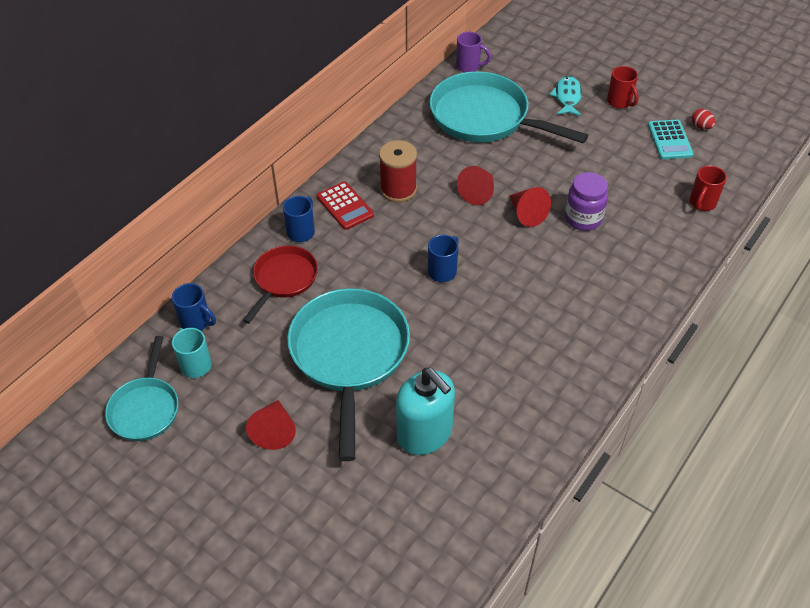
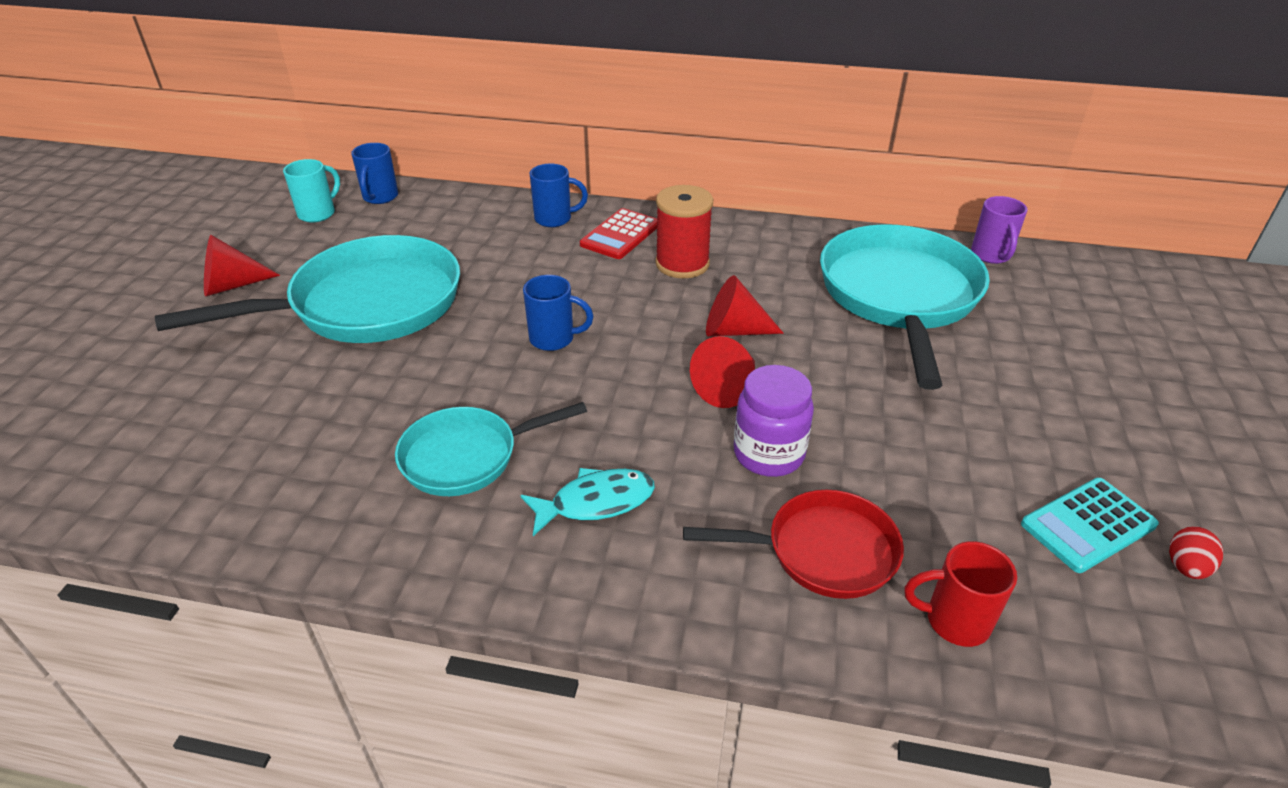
camera: 65 degrees right, 10 degrees down
turquoise pan [105,336,179,441] -> turquoise pan moved to [395,402,587,496]
red pan [243,245,318,324] -> red pan moved to [683,490,904,599]
turquoise soap dispenser [396,368,455,455] -> none
turquoise fish [549,76,582,116] -> turquoise fish moved to [521,468,655,536]
red mug [607,66,639,109] -> none

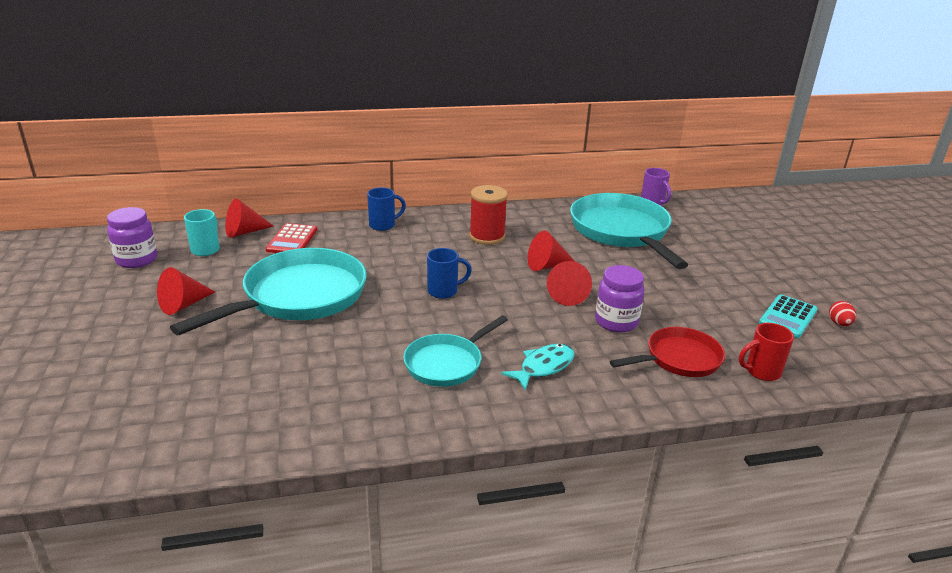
camera: 25 degrees left, 10 degrees down
blue mug [351,143,398,204] -> red cone [225,199,273,238]
red calculator [580,208,658,259] -> red calculator moved to [266,223,317,253]
none -> purple jar [107,207,157,268]

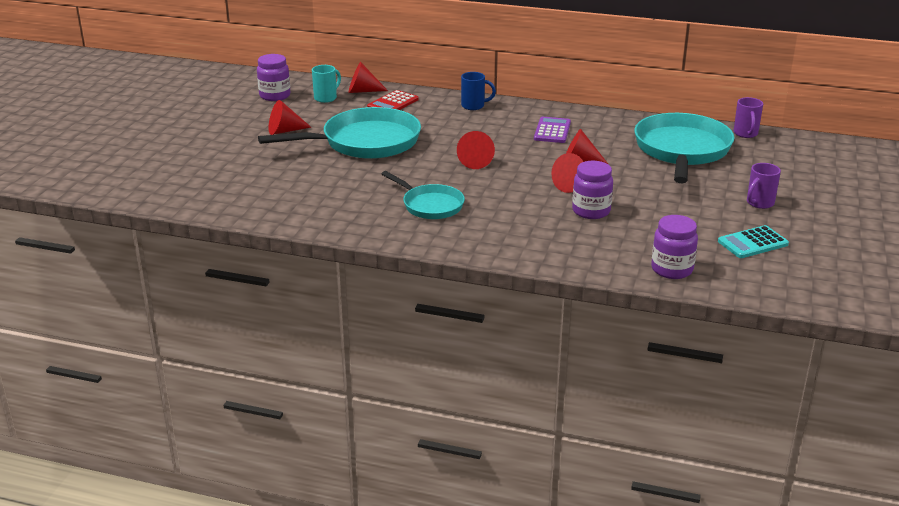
camera: 30 degrees right, 0 degrees up
turquoise pan [403,315,508,387] -> turquoise pan turned 120 degrees counterclockwise [382,171,465,219]
blue mug [427,248,472,299] -> red cone [457,131,495,169]
red spool [469,185,508,245] -> purple calculator [534,117,571,143]
turquoise fish [501,344,575,391] -> none
red pan [610,327,725,377] -> none
red mug [739,323,794,381] -> purple jar [651,215,698,279]
red egg [829,301,856,326] -> none
none -> purple mug [747,163,781,209]

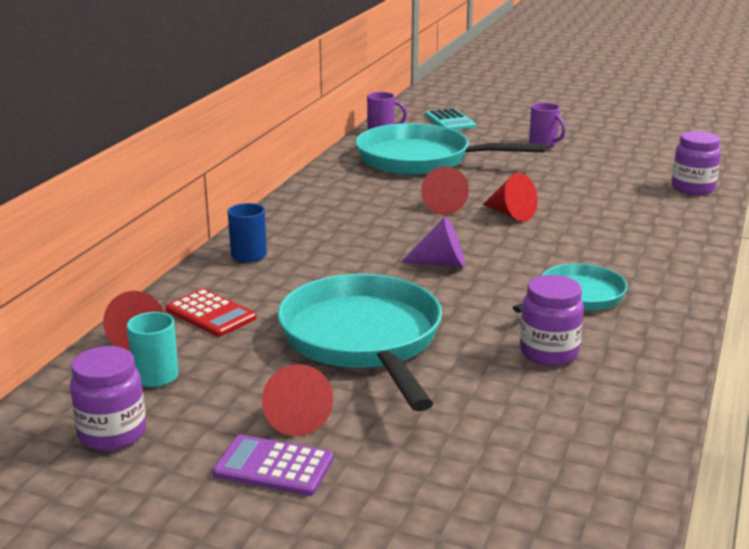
camera: 85 degrees left, 5 degrees down
red cone [457,131,495,169] -> purple cone [401,216,465,267]
purple calculator [534,117,571,143] -> purple calculator moved to [213,435,334,496]
purple jar [572,161,613,219] -> purple jar moved to [520,275,584,366]
turquoise calculator [718,225,789,258] -> turquoise calculator moved to [425,108,476,130]

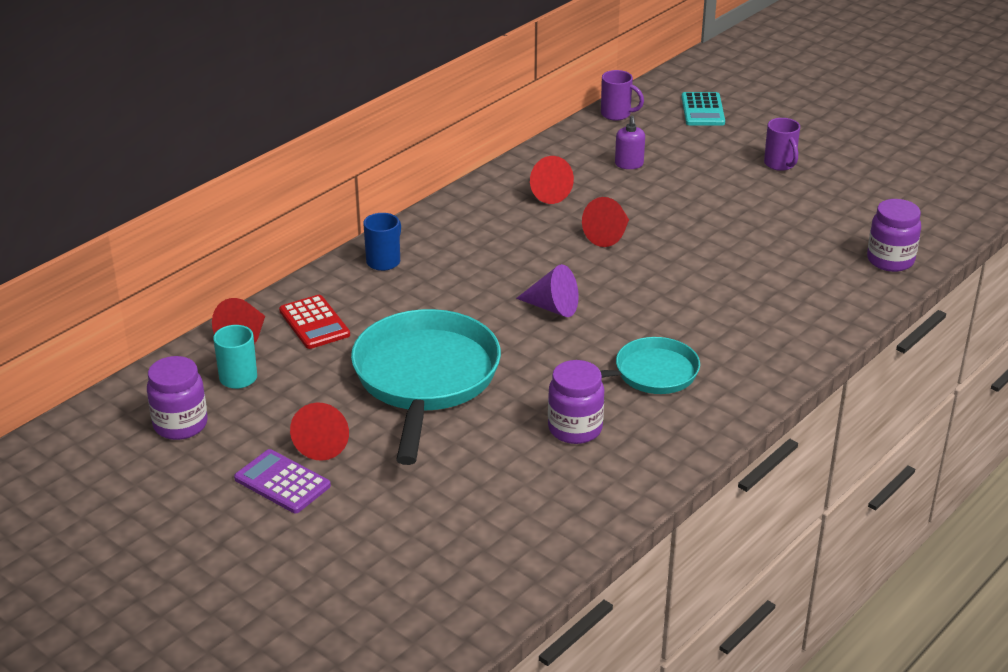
camera: 20 degrees right, 10 degrees up
turquoise pan [355,123,547,175] -> purple soap dispenser [615,116,645,169]
red cone [483,173,538,222] -> red cone moved to [530,156,574,204]

